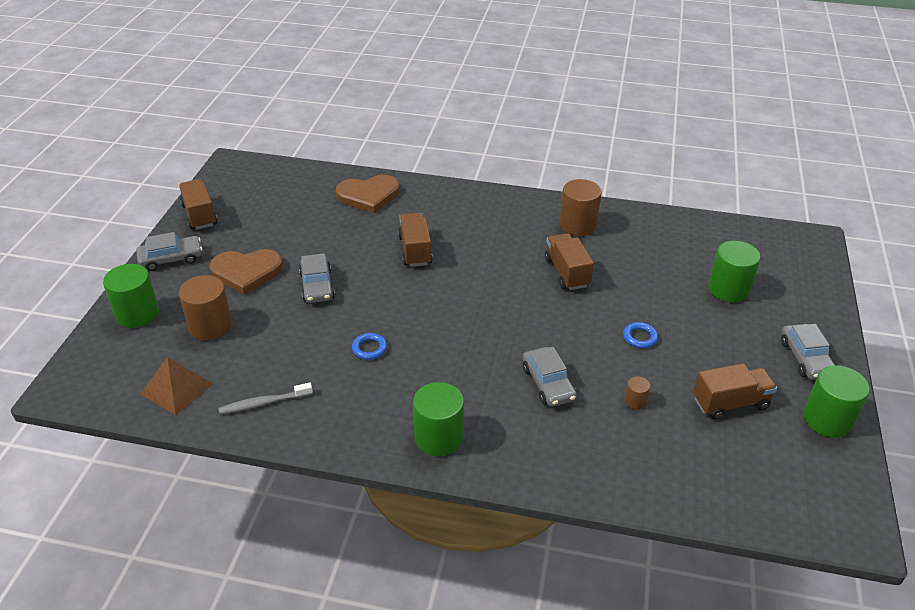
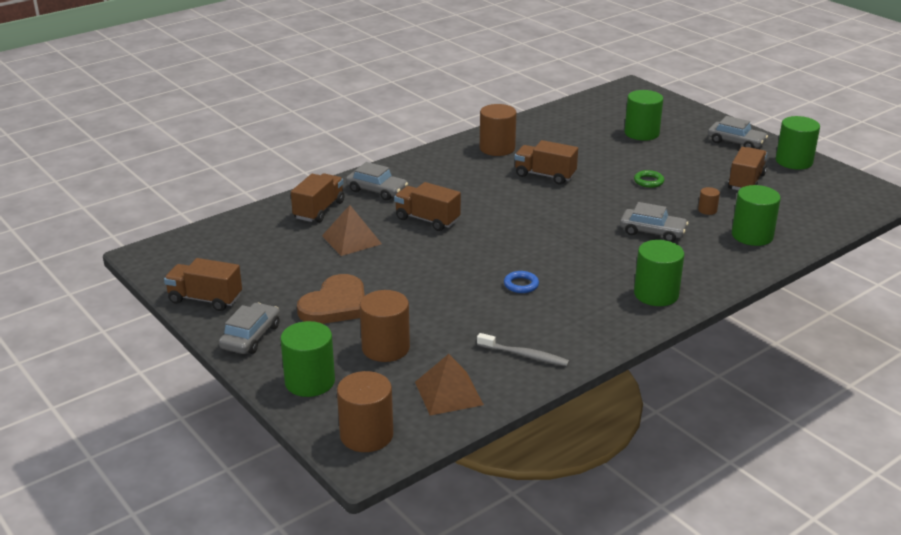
camera: 50 degrees left, 10 degrees down
grey toothbrush [219,383,313,414] -> grey toothbrush turned 90 degrees counterclockwise [477,333,569,366]
grey car [299,253,335,303] -> grey car moved to [346,162,408,200]
brown heart [336,175,399,214] -> brown truck [291,173,344,223]
blue ring [623,322,658,348] -> green ring [634,170,664,188]
none -> brown pyramid [322,205,382,256]
none -> brown cylinder [337,371,393,452]
none -> green cylinder [732,185,781,246]

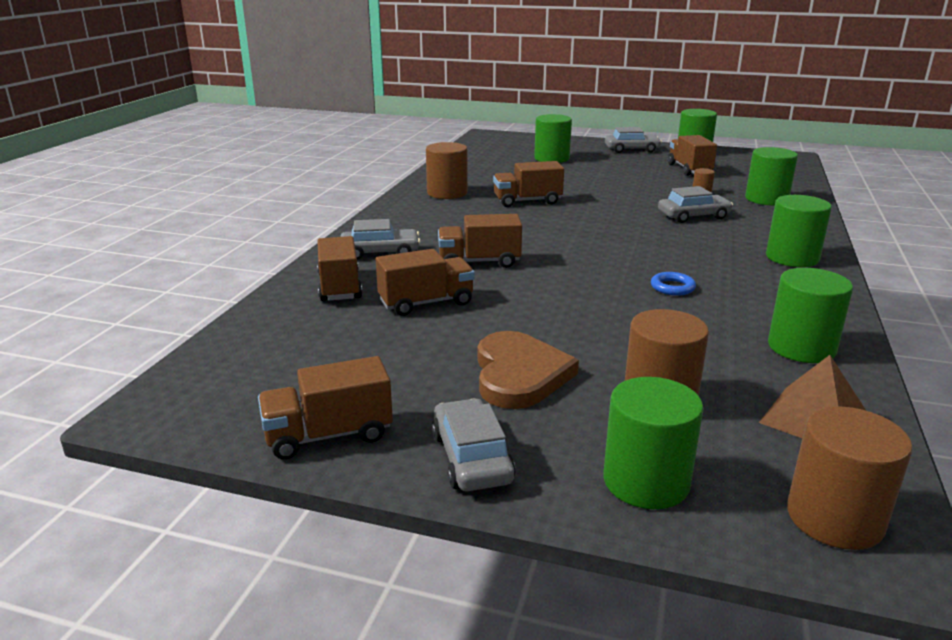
camera: 35 degrees left, 5 degrees down
brown pyramid [322,205,382,256] -> brown truck [376,249,475,316]
grey toothbrush [477,333,569,366] -> green cylinder [768,268,853,363]
green ring [634,170,664,188] -> none

